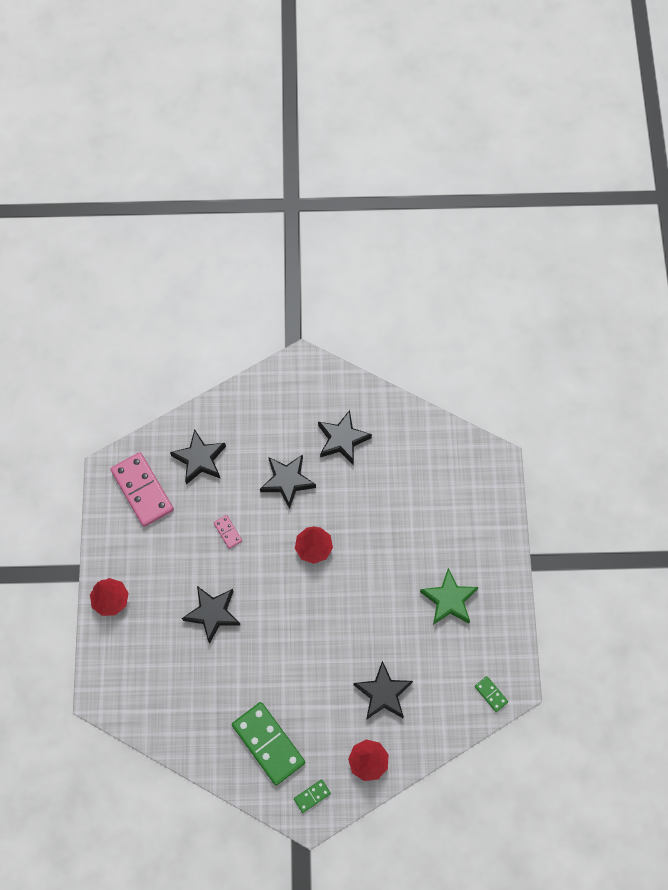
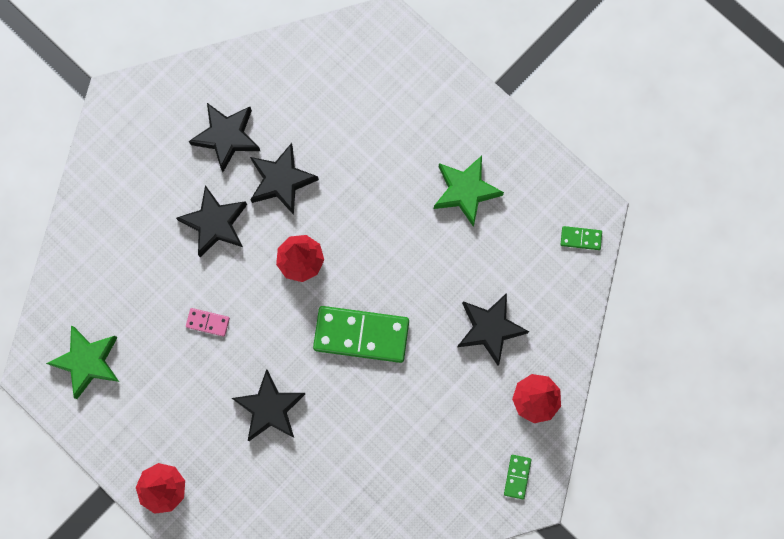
camera: 45 degrees left, 10 degrees up
pink domino [110,452,174,527] -> green star [46,325,119,399]
black star [170,429,226,485] -> black star moved to [250,143,319,215]
green domino [232,702,305,785] -> green domino moved to [313,306,409,363]

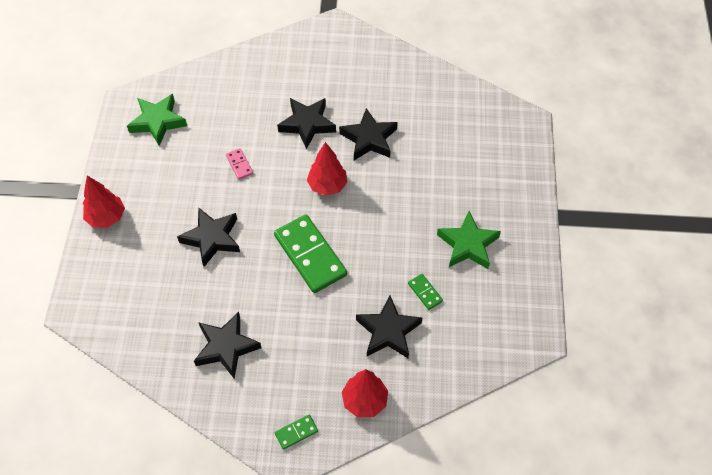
camera: 50 degrees right, 20 degrees down
black star [189,103,260,172] -> black star moved to [194,312,262,379]
green domino [561,226,602,250] -> green domino moved to [408,274,443,310]

